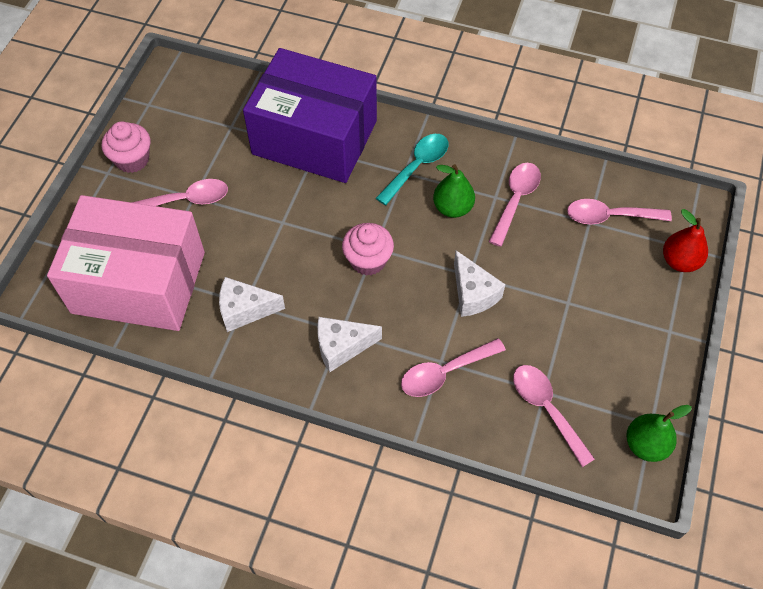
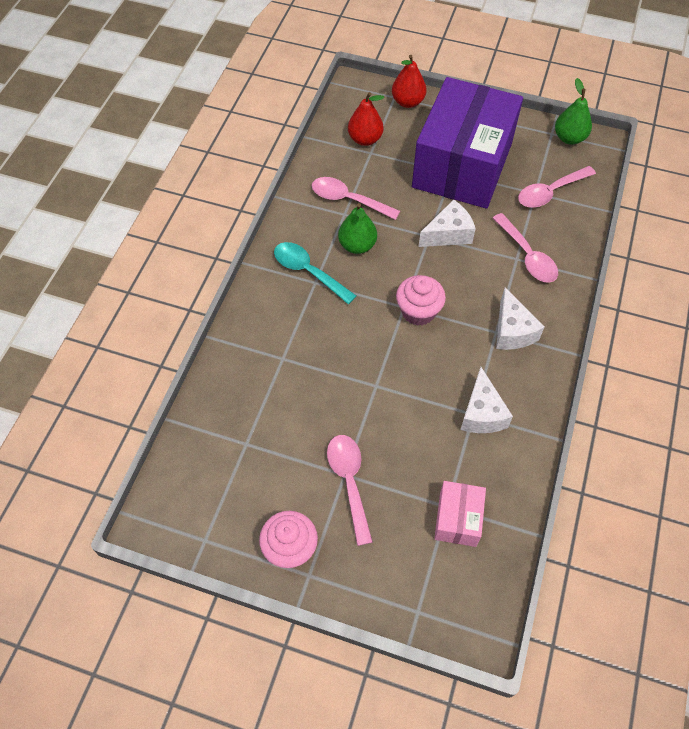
camera: 90 degrees left, 0 degrees up
pink box [47,195,205,331] -> pink box [434,481,486,547], size x0.42
purple box [243,48,377,183] -> purple box moved to [412,77,523,209]
pink spoon [567,199,672,225] -> red pear [348,92,384,146]

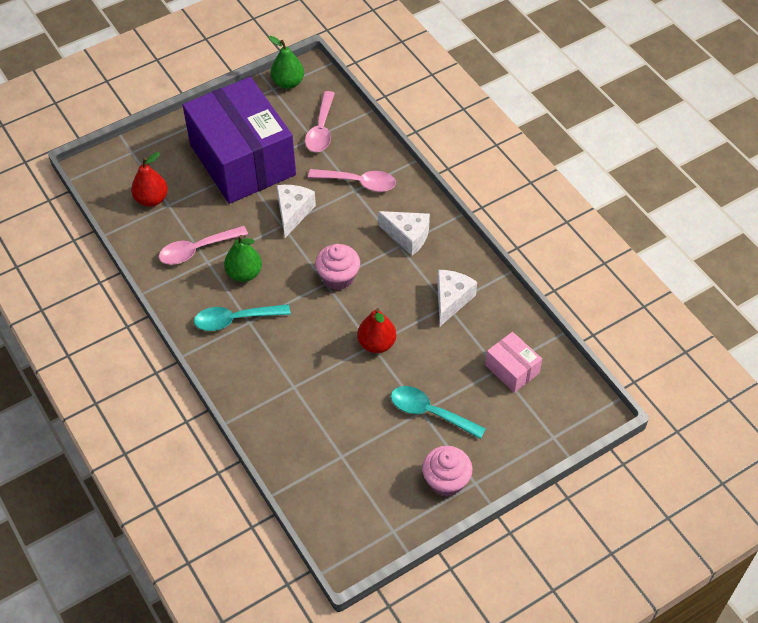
camera: 50 degrees left, 5 degrees down
pink spoon [327,435,373,546] -> turquoise spoon [391,386,486,439]
red pear [392,55,427,108] -> red pear moved to [357,308,396,353]
white cheese [460,367,513,433] -> white cheese turned 105 degrees counterclockwise [437,270,477,326]

